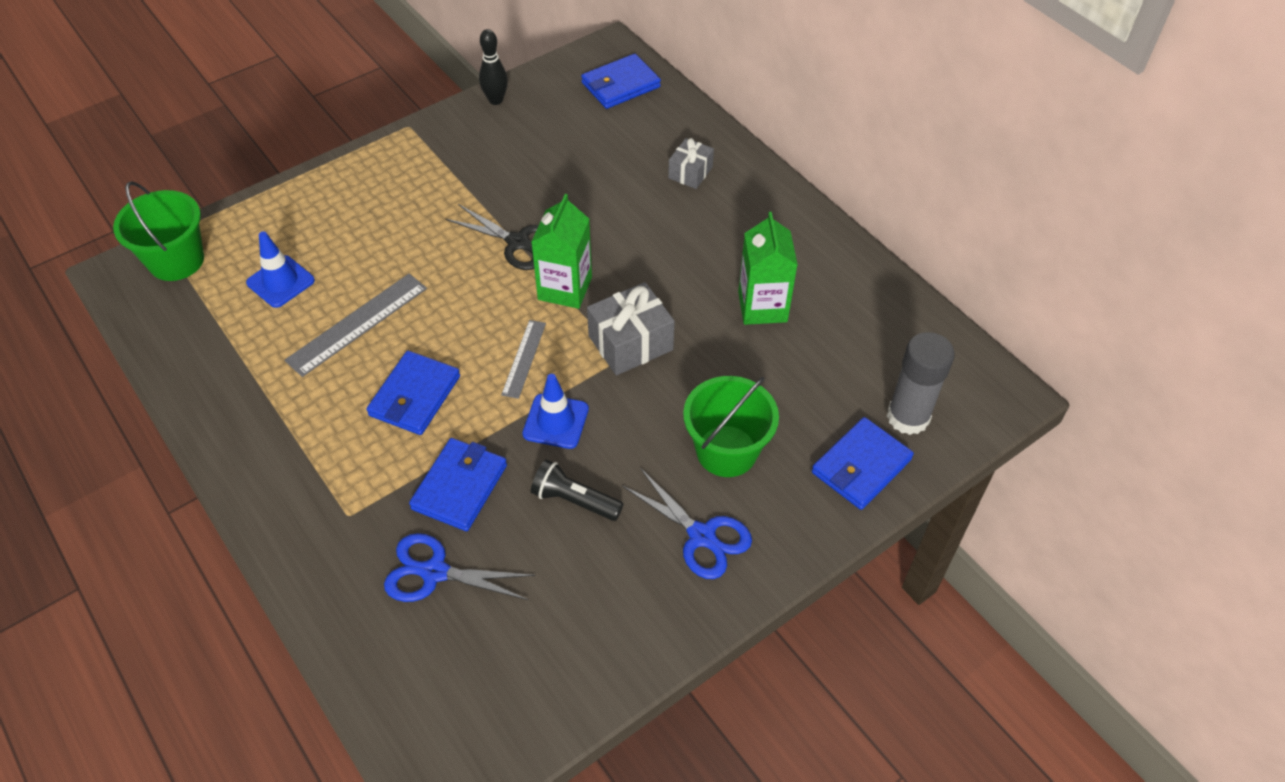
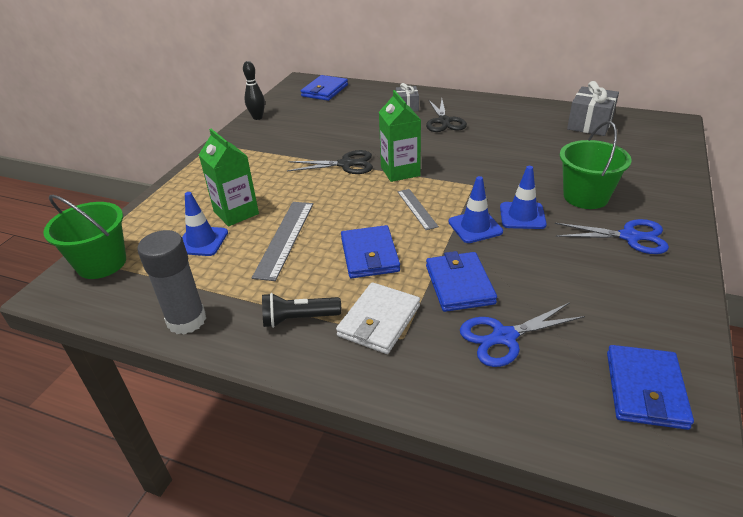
camera: 30 degrees left, 15 degrees down
black flashlight [531,459,623,521] -> black flashlight moved to [262,293,341,328]
grey gift [587,282,675,375] -> grey gift moved to [567,81,619,136]
green carton [738,212,798,325] -> green carton moved to [199,129,259,227]
blue wallet [812,417,914,510] -> blue wallet moved to [607,345,694,430]
grey glue stick [887,332,955,435] -> grey glue stick moved to [138,230,206,334]
none -> white wallet [336,282,420,354]
none -> black scissors [426,99,467,132]
none -> blue traffic cone [500,166,547,229]

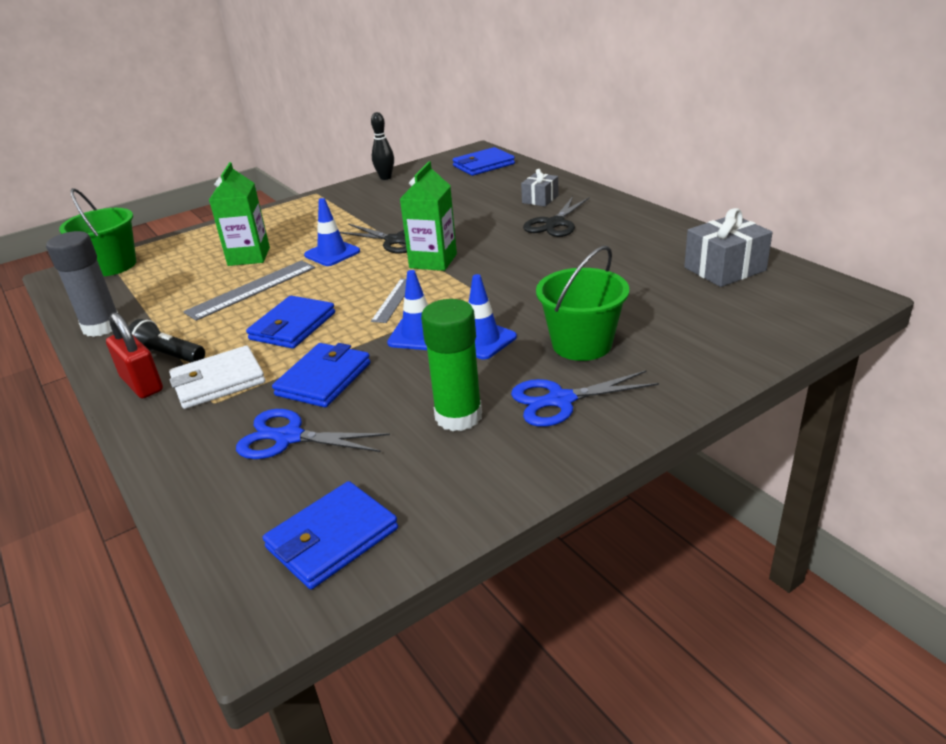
camera: 35 degrees right, 5 degrees down
blue traffic cone [182,192,228,256] -> blue traffic cone moved to [304,198,360,266]
blue scissors [555,219,669,254] -> blue scissors turned 120 degrees clockwise [511,370,659,427]
none -> red padlock [106,312,163,398]
none -> green glue stick [421,299,482,431]

